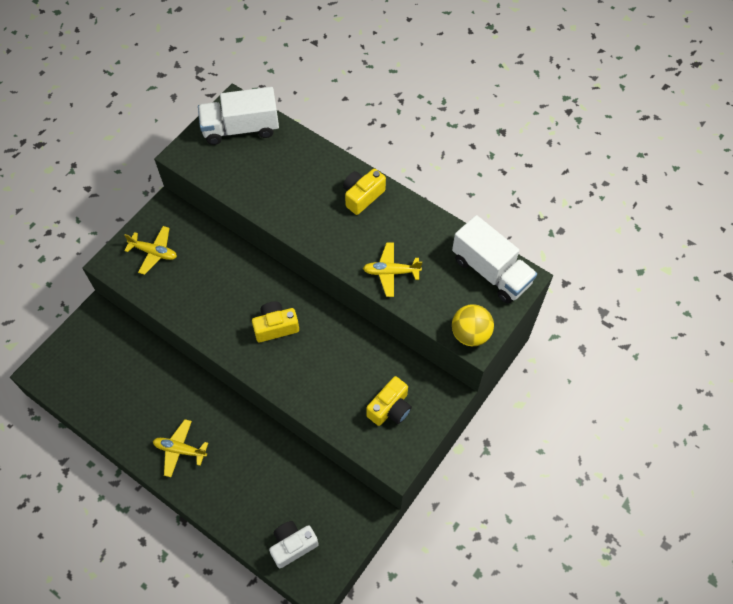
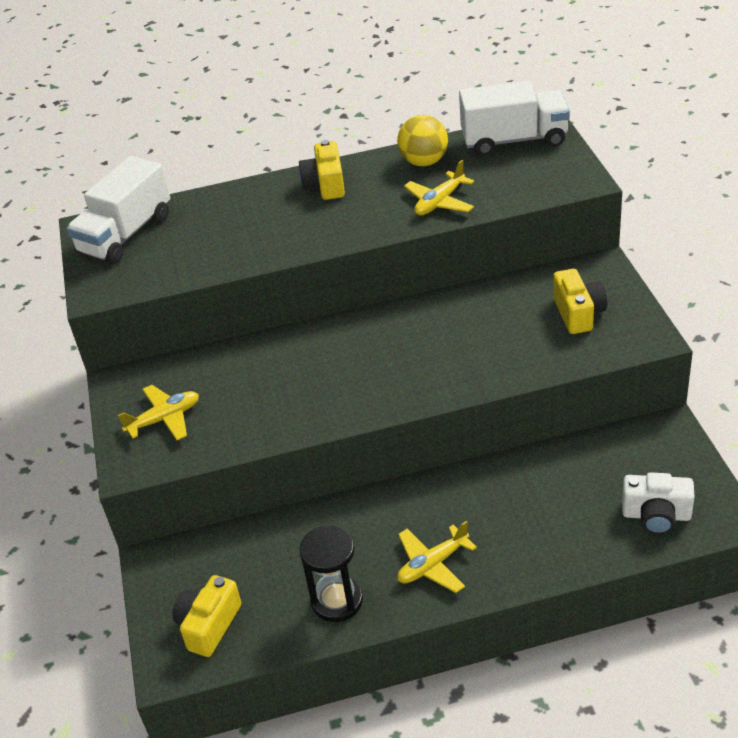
camera: 45 degrees left, 20 degrees down
yellow camera [252,301,299,342] -> yellow camera moved to [172,575,241,657]
white camera [269,521,319,568] -> white camera turned 90 degrees counterclockwise [622,472,695,535]
yellow ball [452,304,494,346] -> yellow ball moved to [397,115,448,167]
none -> black hourglass [300,526,363,622]

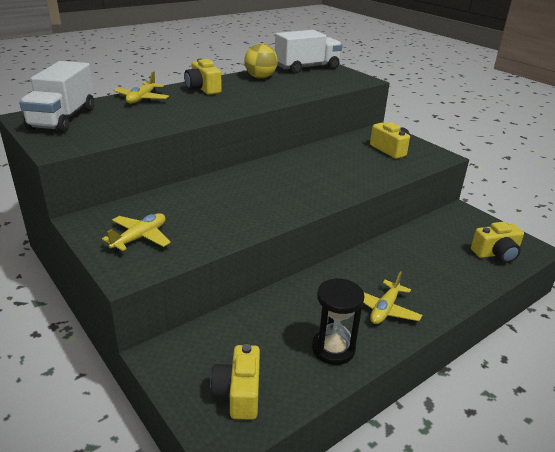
camera: 30 degrees left, 10 degrees down
yellow plane [404,160,474,216] -> yellow plane moved to [113,71,169,104]
white camera [622,472,695,535] -> yellow camera [471,222,524,263]

